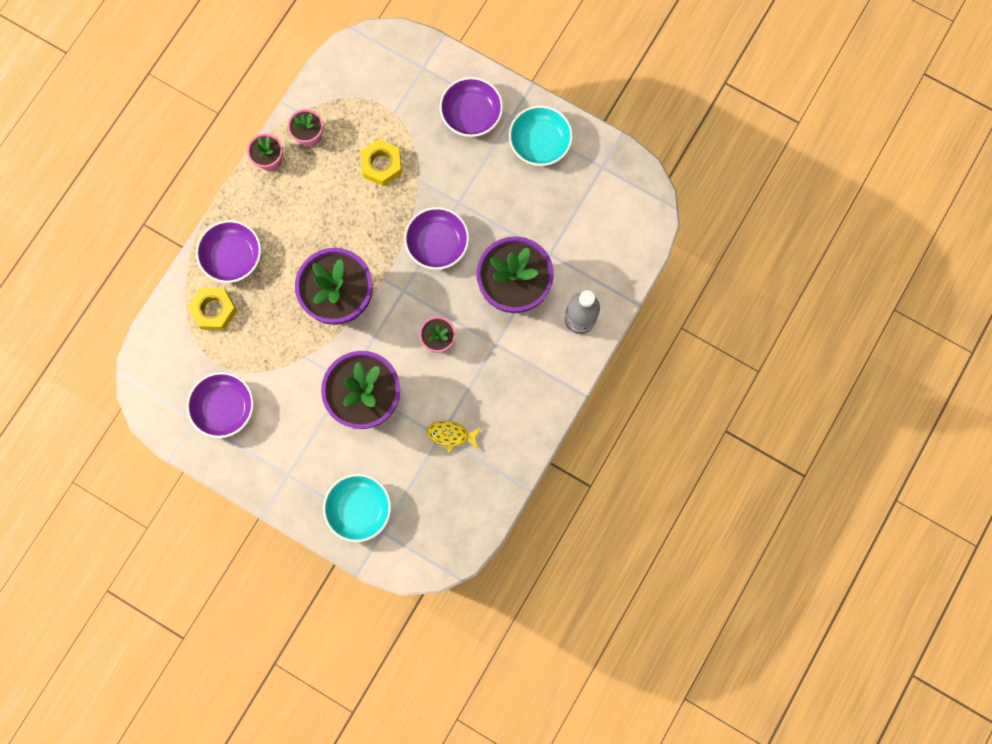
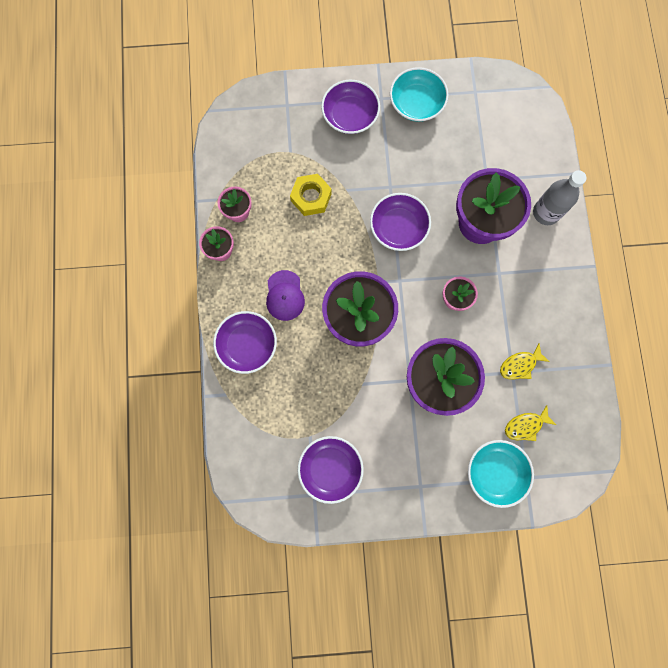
camera: 35 degrees left, 0 degrees up
yellow nut [188,288,237,330] -> none
none -> purple cap [266,270,305,321]
none -> yellow fish [505,405,556,441]

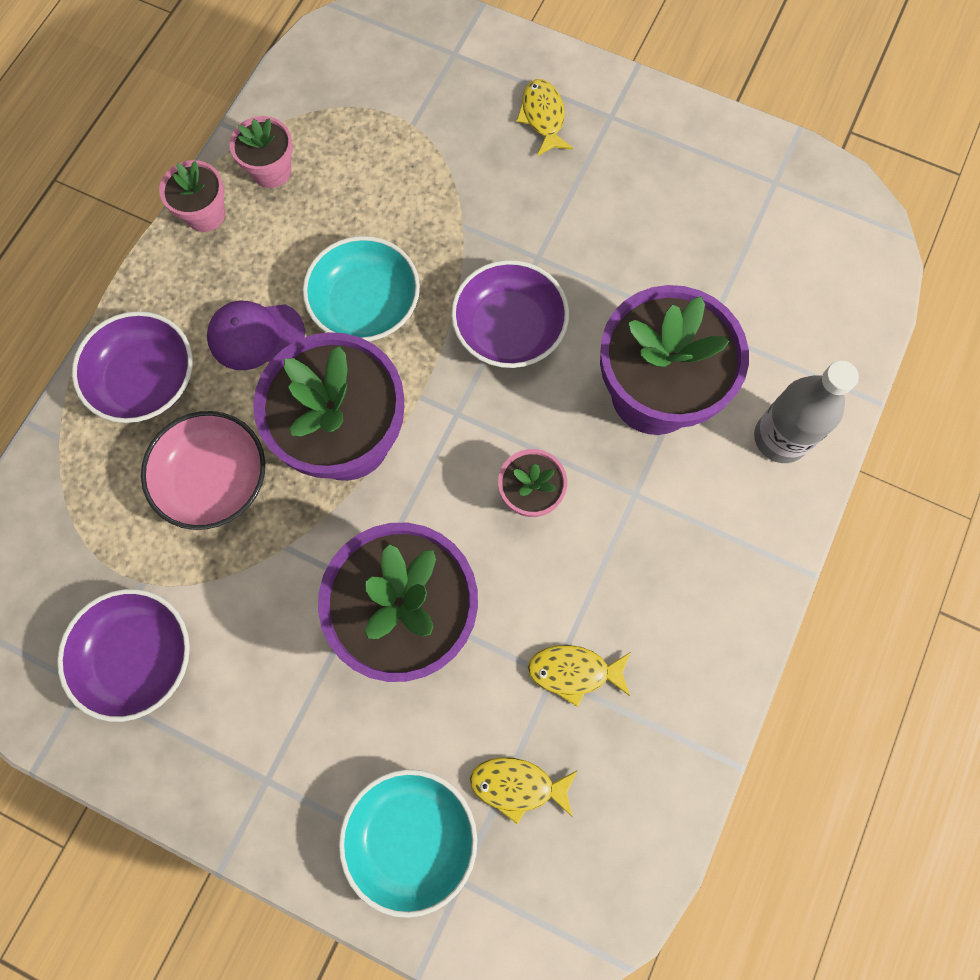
camera: 30 degrees right, 5 degrees down
purple cap [266,270,305,321] -> purple cap turned 60 degrees clockwise [207,301,305,370]
yellow nut [290,174,332,216] -> none
purple bowl [321,80,380,134] -> yellow fish [516,79,573,156]
turquoise bowl [390,67,448,122] -> turquoise bowl moved to [303,236,420,341]
none -> pink bowl [141,411,265,530]

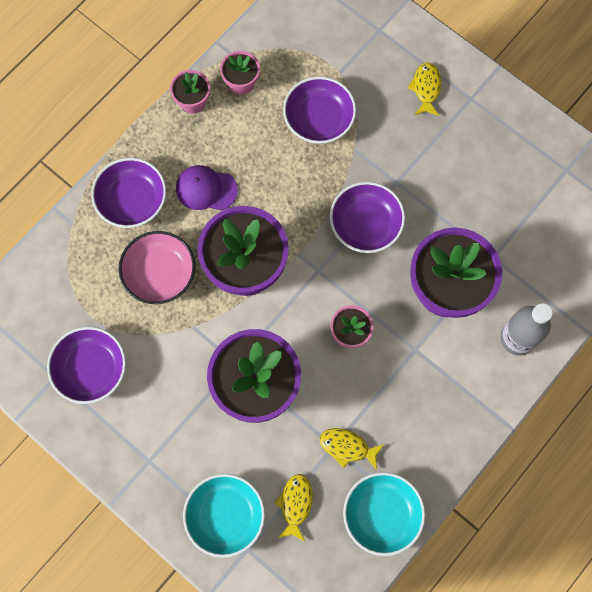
camera: 15 degrees right, 0 degrees up
turquoise bowl [303,236,420,341] -> turquoise bowl moved to [343,472,425,556]
yellow fish [470,757,578,825] -> yellow fish turned 75 degrees clockwise [274,474,313,541]
none -> purple bowl [283,76,356,144]

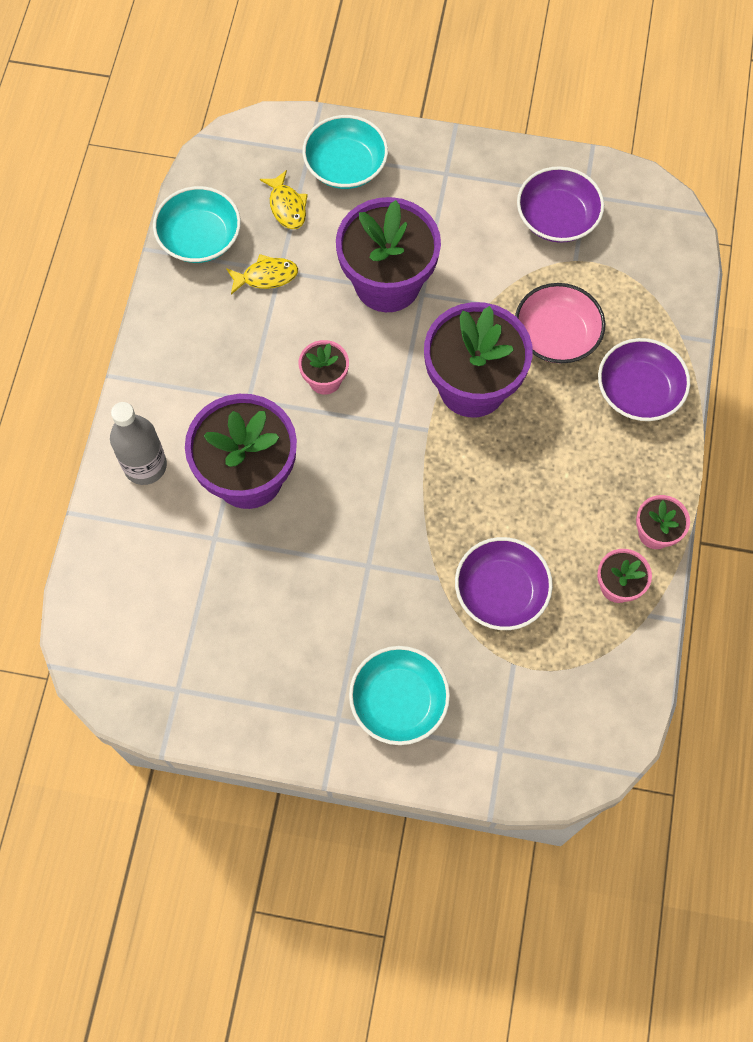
camera: 150 degrees right, 5 degrees down
purple cap [176,165,238,210] -> none
purple bowl [330,182,405,253] -> none
yellow fish [408,62,441,116] -> turquoise bowl [349,646,450,745]

